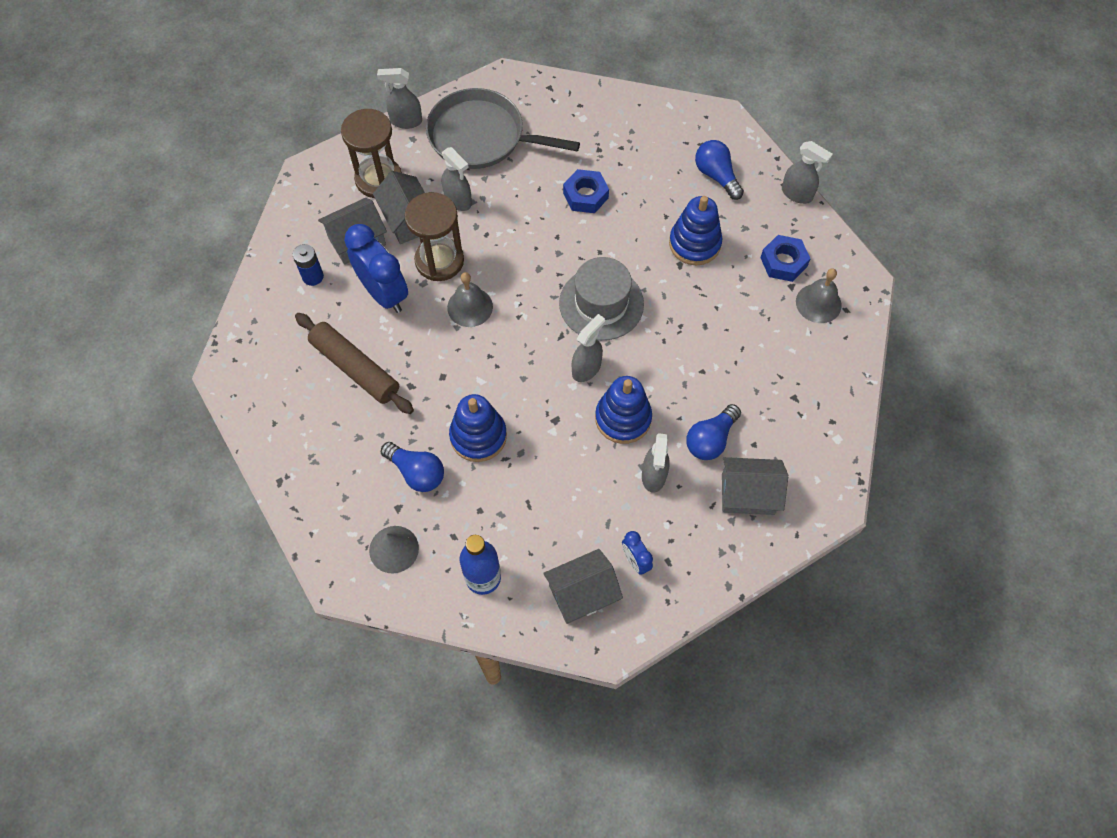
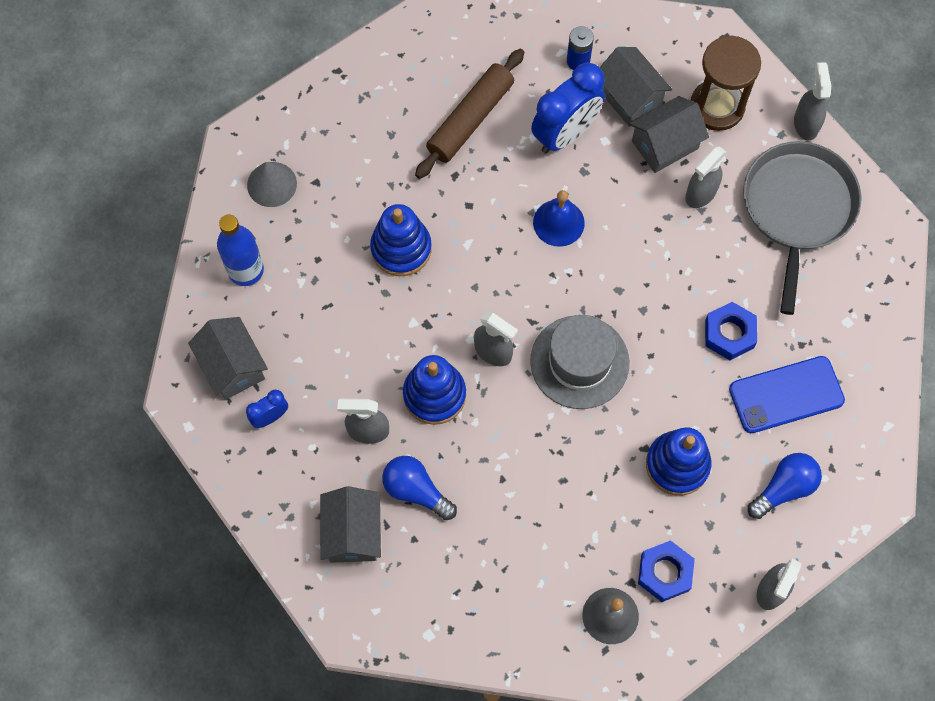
camera: 85 degrees right, 5 degrees up
blue light bulb [381,442,444,492] -> none
brown hourglass [405,192,464,281] -> none
grey bell [447,272,493,327] -> blue bell [533,190,585,247]
none -> blue phone [729,356,845,433]

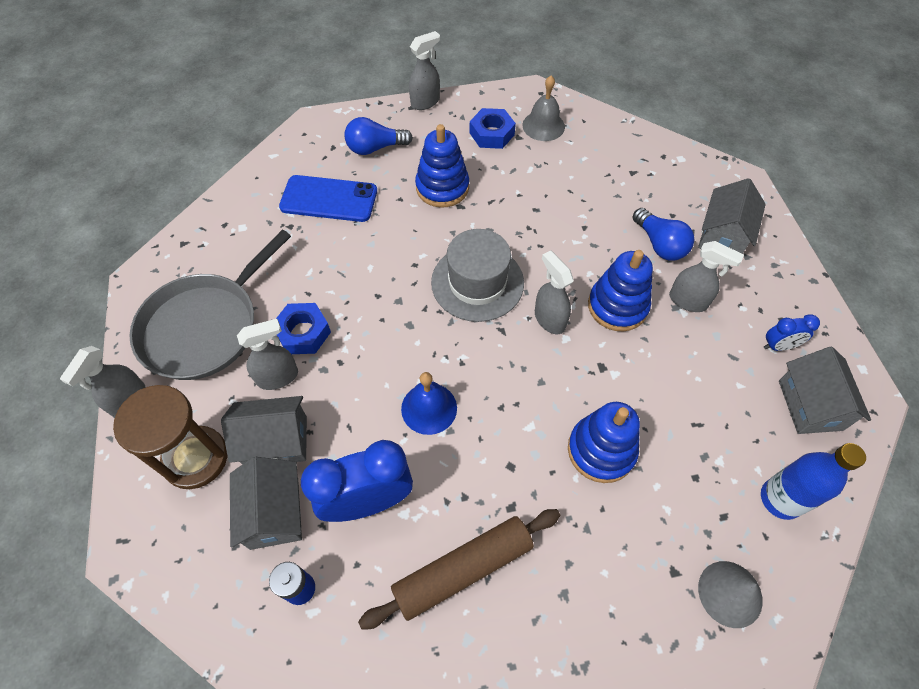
camera: 155 degrees left, 10 degrees down
blue nut [705,302,757,360] -> blue nut moved to [276,303,331,354]

